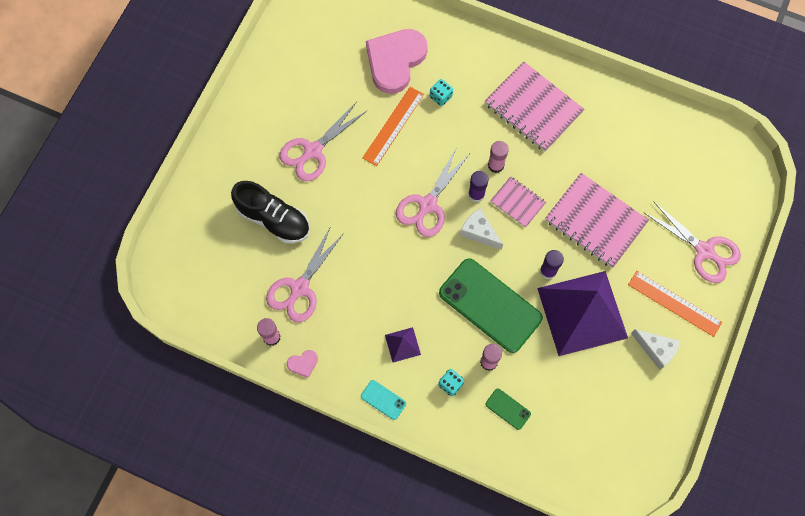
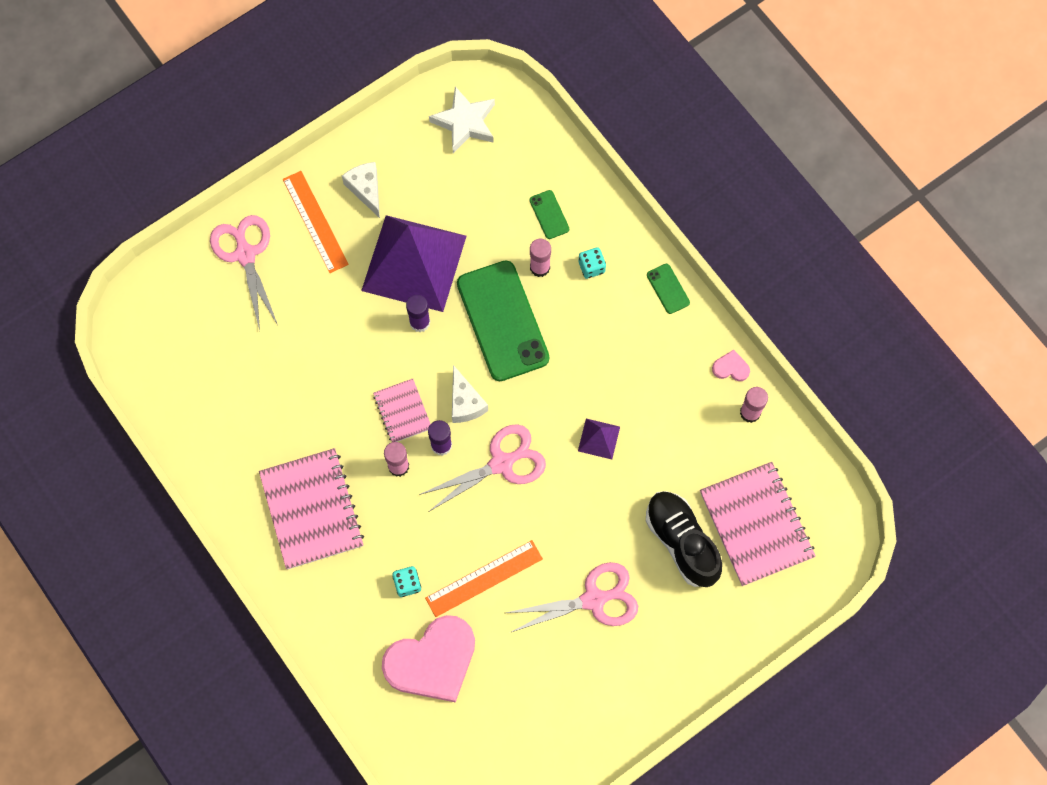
camera: 150 degrees left, 0 degrees up
pink scissors [266,226,344,323] -> none
turquoise phone [361,380,406,420] -> green phone [647,264,690,314]
purple pyramid [385,327,421,363] -> purple pyramid moved to [578,419,620,459]
pink notebook [545,173,649,268] -> pink notebook moved to [700,462,816,586]
none -> white star [429,87,495,153]

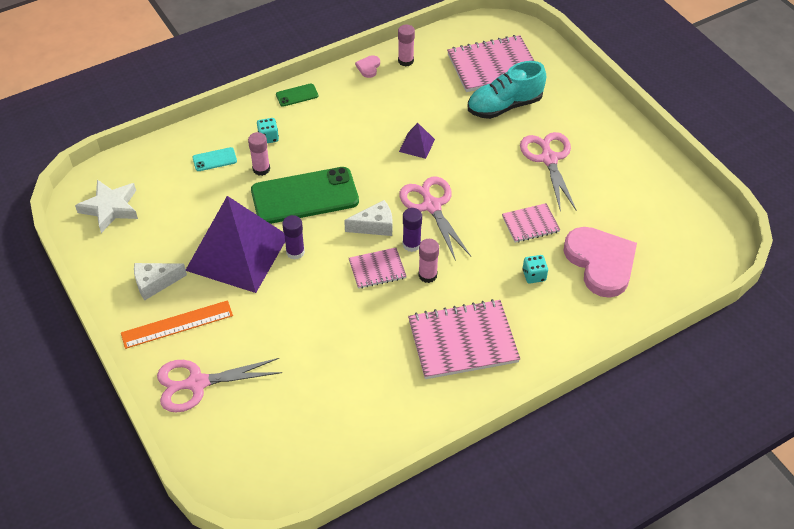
camera: 85 degrees left, 20 degrees down
orange ruler [425,540,543,617] -> pink notebook [502,203,560,243]
green phone [530,190,569,239] -> turquoise phone [193,147,237,171]
black shoe [646,491,722,587] -> turquoise shoe [468,61,546,119]

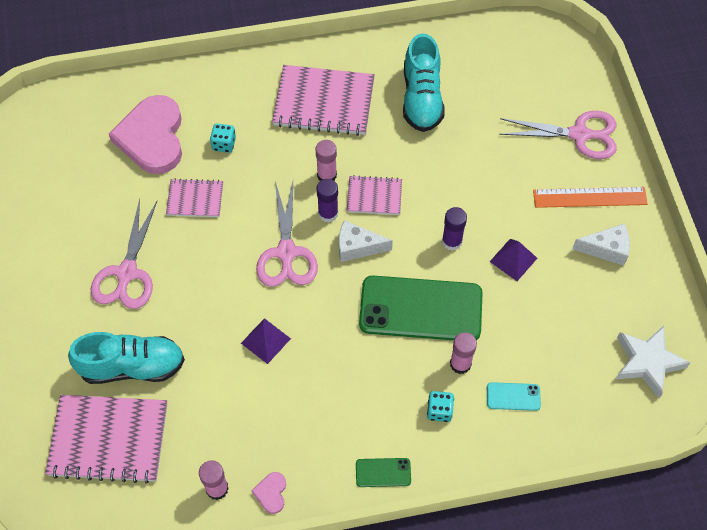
camera: 160 degrees left, 10 degrees up
purple pyramid [186,196,285,293] -> purple pyramid [490,239,537,281], size x0.40
pink heart [355,55,380,78] -> pink heart turned 150 degrees clockwise [251,472,286,514]
none -> turquoise shoe [403,33,445,132]

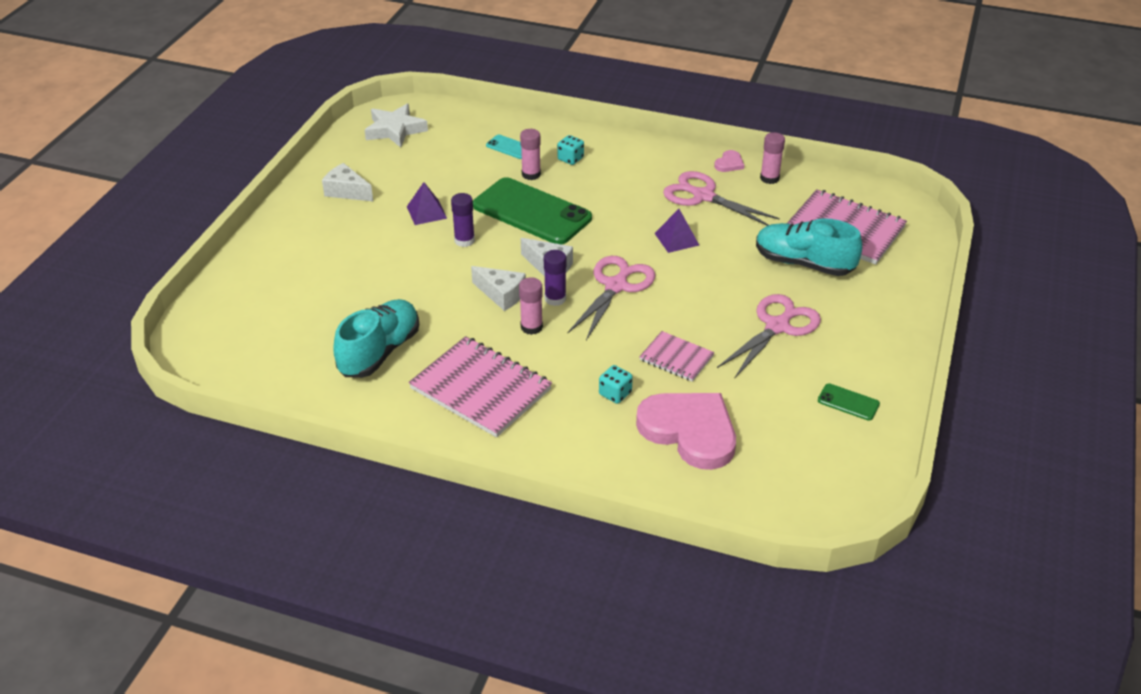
camera: 150 degrees left, 20 degrees down
pink heart [109,95,182,174] -> pink heart turned 75 degrees counterclockwise [636,393,736,470]
pink notebook [347,175,402,215] -> white cheese [471,266,526,311]
green phone [356,458,411,487] -> green phone moved to [818,383,880,421]
pink scissors [499,111,617,159] -> pink scissors moved to [663,171,780,226]
orange ruler [533,187,648,208] -> none

